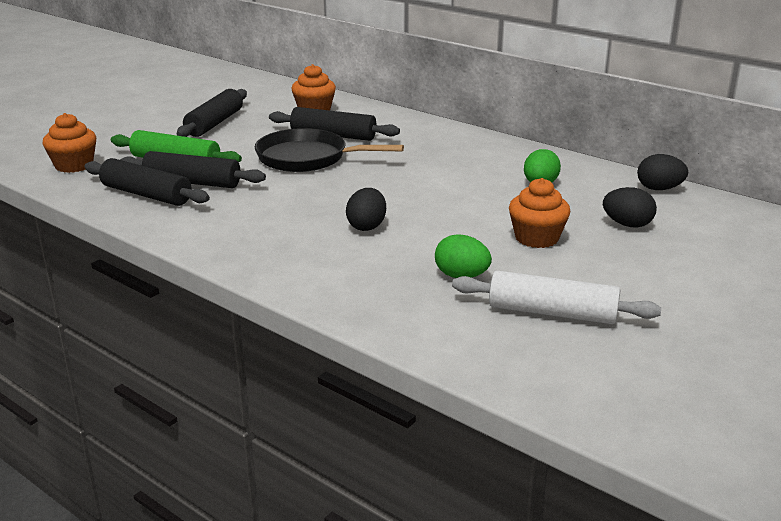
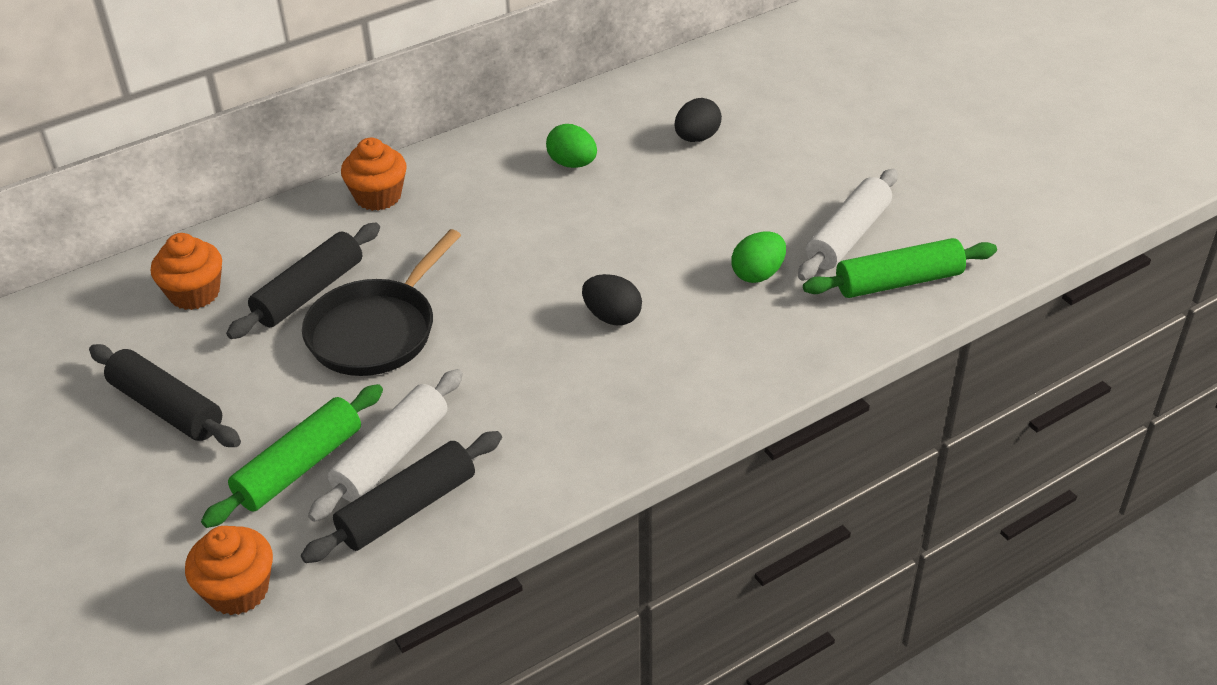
camera: 70 degrees left, 15 degrees up
black rolling pin [120,151,266,188] -> white rolling pin [308,369,463,522]
orange cupcake [509,178,570,248] -> orange cupcake moved to [341,138,406,211]
black egg [637,154,688,190] -> none
none -> green rolling pin [803,238,997,298]

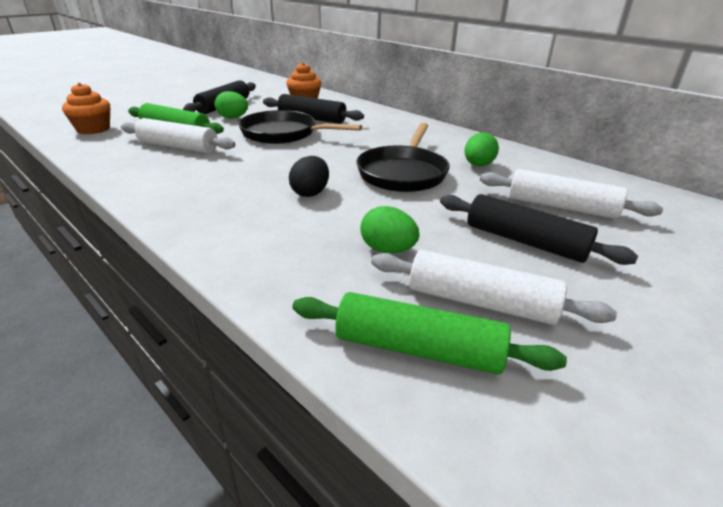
camera: 75 degrees right, 10 degrees down
black rolling pin [301,431,502,563] -> black rolling pin moved to [440,194,638,265]
orange cupcake [341,138,406,211] -> none
black egg [674,98,722,142] -> white rolling pin [480,169,663,219]
green rolling pin [803,238,997,298] -> green rolling pin turned 45 degrees counterclockwise [293,292,567,375]
none -> green egg [215,91,248,119]
none -> black pan [356,123,450,192]

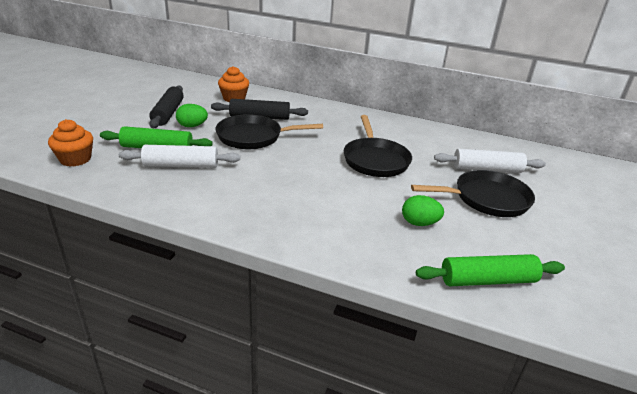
camera: 25 degrees left, 0 degrees up
black egg [289,156,329,197] -> none
white rolling pin [371,250,617,325] -> none
black rolling pin [440,194,638,265] -> black pan [411,170,535,217]
green egg [464,133,499,166] -> none

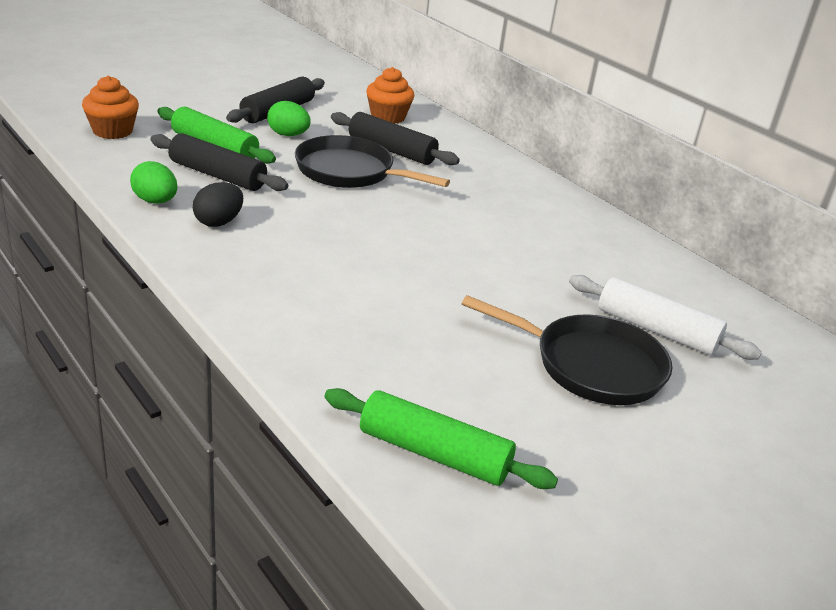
camera: 30 degrees right, 0 degrees up
white rolling pin [119,145,240,168] -> black rolling pin [150,133,288,191]
black pan [344,115,412,177] -> none
green egg [402,195,444,226] -> green egg moved to [130,161,177,204]
none -> black egg [193,182,243,227]

